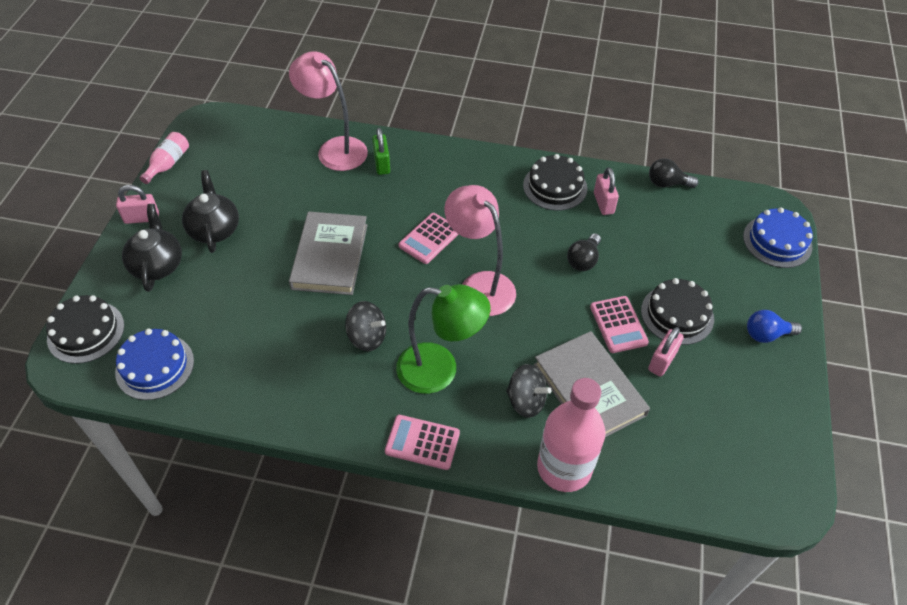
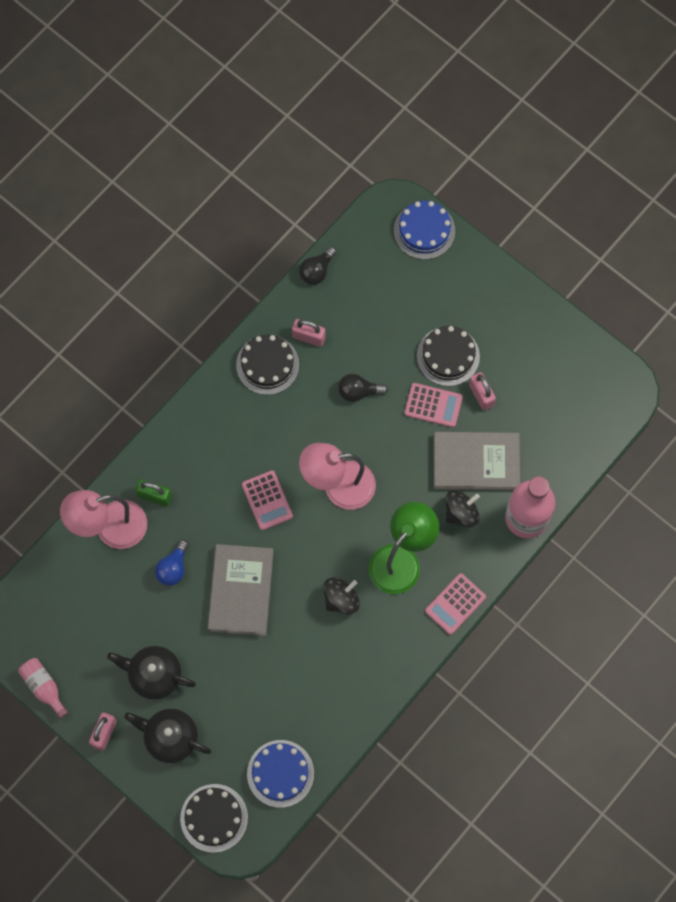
camera: 60 degrees left, 20 degrees up
grey book [289,211,367,295] -> grey book turned 60 degrees clockwise [208,544,274,636]
black light bulb [567,233,601,271] -> black light bulb turned 120 degrees clockwise [338,374,388,402]
blue light bulb [747,310,802,343] -> blue light bulb moved to [155,540,189,586]

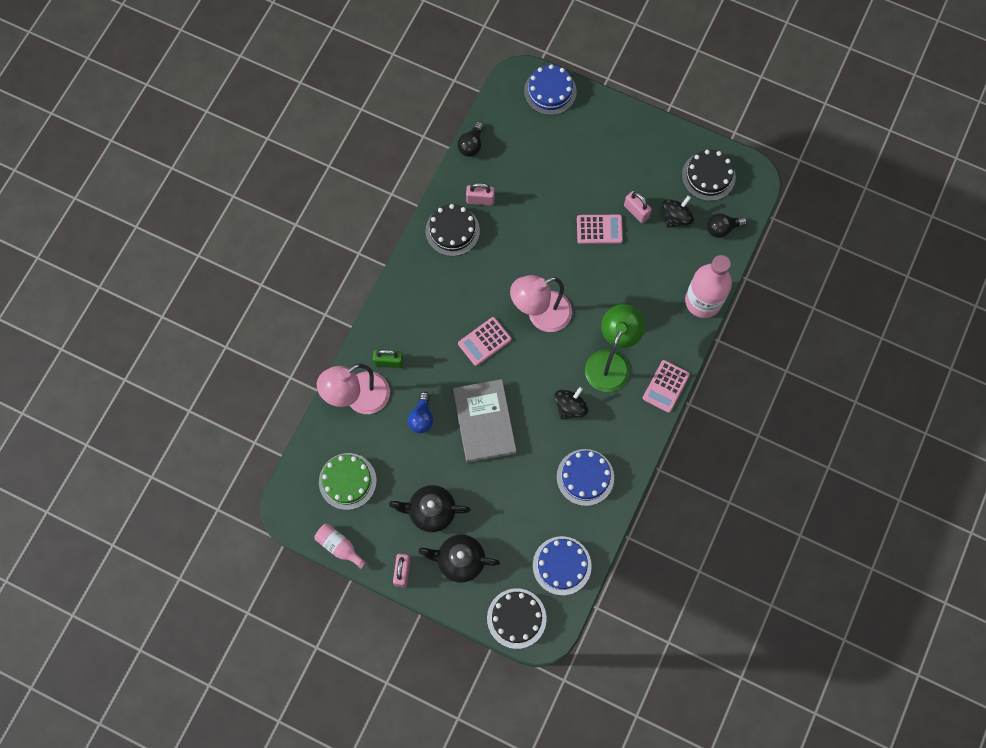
camera: 15 degrees left, 0 degrees up
pink calculator [242,470,293,530] -> pink calculator turned 90 degrees clockwise [458,317,511,366]
black light bulb [338,374,388,402] -> black light bulb moved to [707,213,747,238]
black cake [417,326,480,386] -> black cake moved to [682,150,736,201]
grey book [434,432,520,490] -> none
black spinning top [446,490,480,527] -> black spinning top moved to [663,196,694,228]
none -> green cake [319,453,377,510]
none -> blue cake [557,449,614,506]

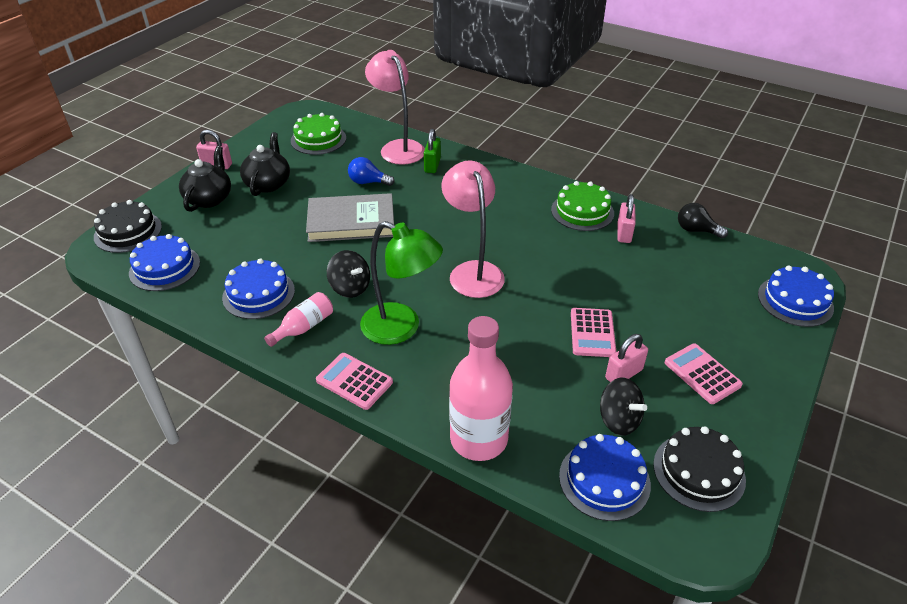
camera: 95 degrees right, 30 degrees down
pink bottle [314,523,367,570] -> pink bottle moved to [264,292,333,347]
black cake [426,204,480,256] -> green cake [551,181,614,231]
pink calculator [458,317,511,366] -> pink calculator moved to [665,344,743,404]
black light bulb [707,213,747,238] -> blue cake [559,434,651,521]

